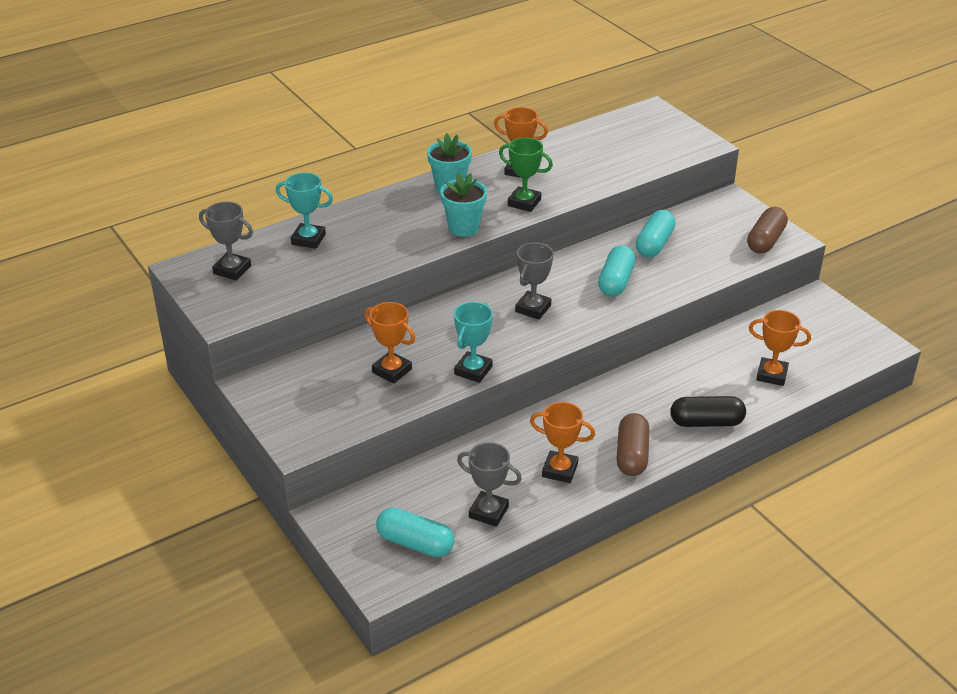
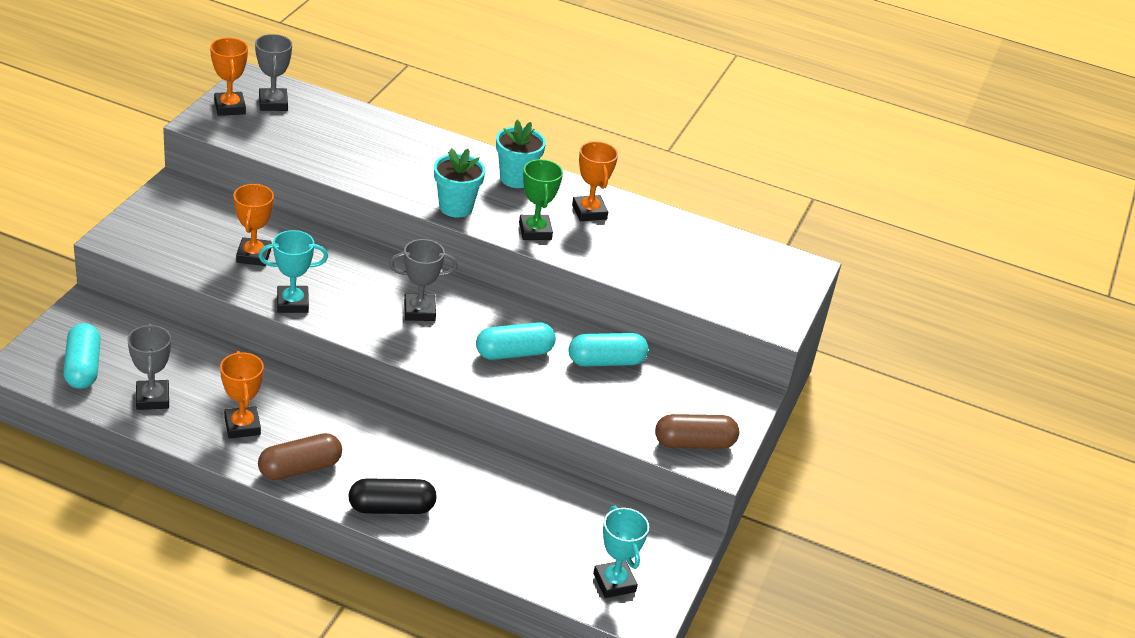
camera: 50 degrees right, 0 degrees up
turquoise trophy [276,172,333,249] -> turquoise trophy moved to [593,506,649,598]
black capsule [670,396,746,427] -> black capsule turned 60 degrees counterclockwise [348,479,437,514]
orange trophy [749,310,811,386] -> orange trophy moved to [210,38,248,116]

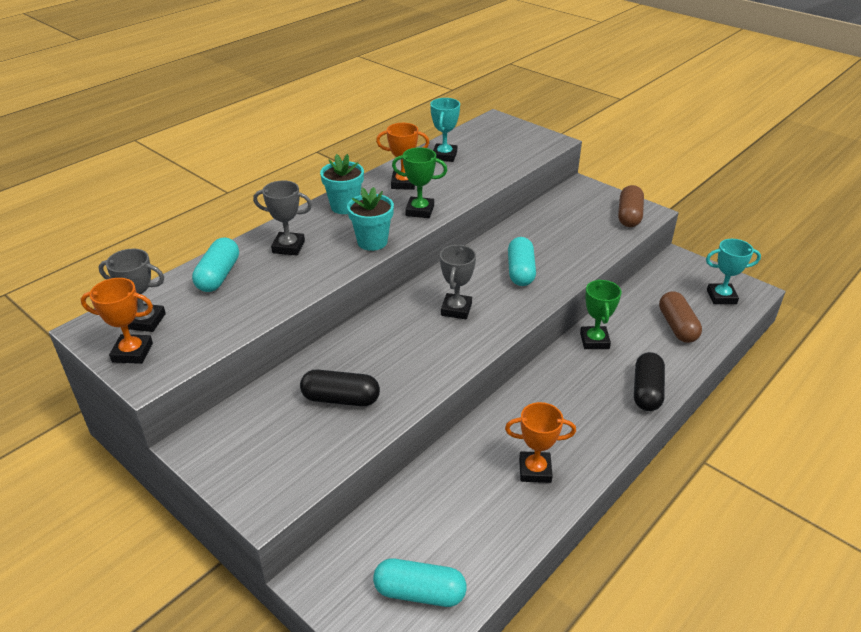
camera: 65 degrees left, 0 degrees up
grey trophy [127,324,171,410] -> grey trophy moved to [253,180,312,255]
orange trophy [233,184,274,266] -> black capsule [300,370,380,406]
turquoise trophy [258,230,328,313] -> turquoise trophy moved to [430,98,460,162]
brown capsule [258,433,342,480] -> brown capsule moved to [659,291,702,343]
turquoise capsule [569,333,649,366] -> turquoise capsule moved to [192,237,239,292]
none -> green trophy [580,279,622,349]

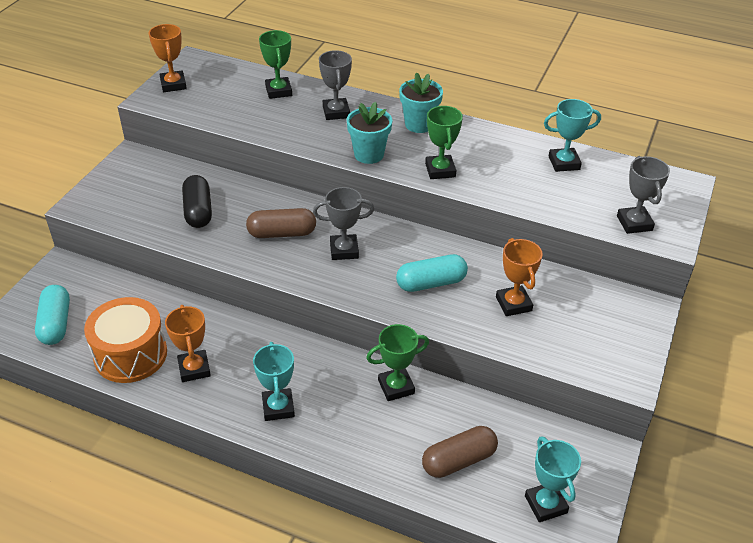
camera: 70 degrees right, 5 degrees up
grey trophy [98,249,166,332] -> grey trophy moved to [617,156,670,234]
turquoise capsule [192,237,239,292] -> green trophy [259,30,292,99]
orange trophy [376,123,429,190] -> orange trophy moved to [496,238,543,316]
brown capsule [618,185,644,227] -> brown capsule moved to [246,208,316,238]
black capsule [634,352,665,411] -> none
none -> orange drum [84,297,167,383]
none -> turquoise trophy [253,342,295,421]

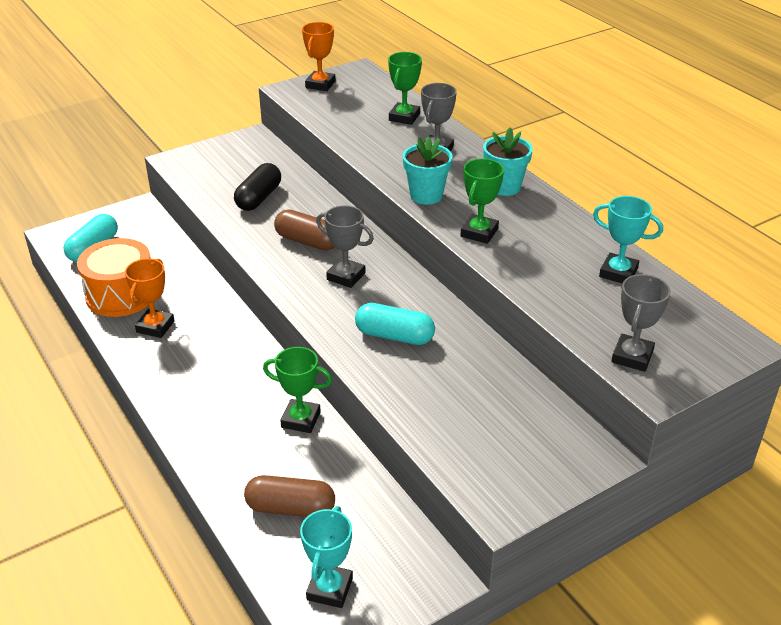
camera: 35 degrees right, 5 degrees down
turquoise trophy [253,342,295,421] -> none
orange trophy [496,238,543,316] -> none

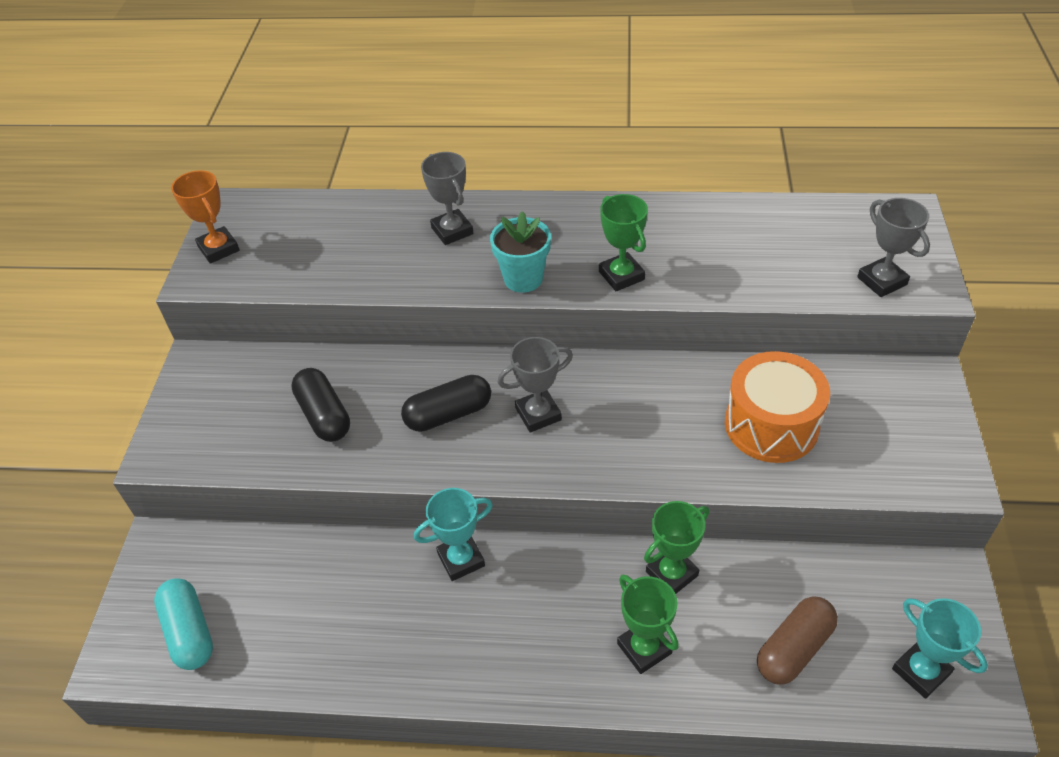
camera: 50 degrees left, 10 degrees up
orange drum [77,238,151,317] -> orange drum moved to [725,351,830,463]
orange trophy [125,258,175,338] -> none
brown capsule [274,210,335,250] -> black capsule [401,375,491,432]
turquoise capsule [355,303,435,345] -> none
green trophy [388,52,422,125] -> green trophy moved to [617,574,679,674]
turquoise flower pot [483,127,533,196] -> none
turquoise trophy [593,196,663,284] -> turquoise trophy moved to [414,488,493,581]

